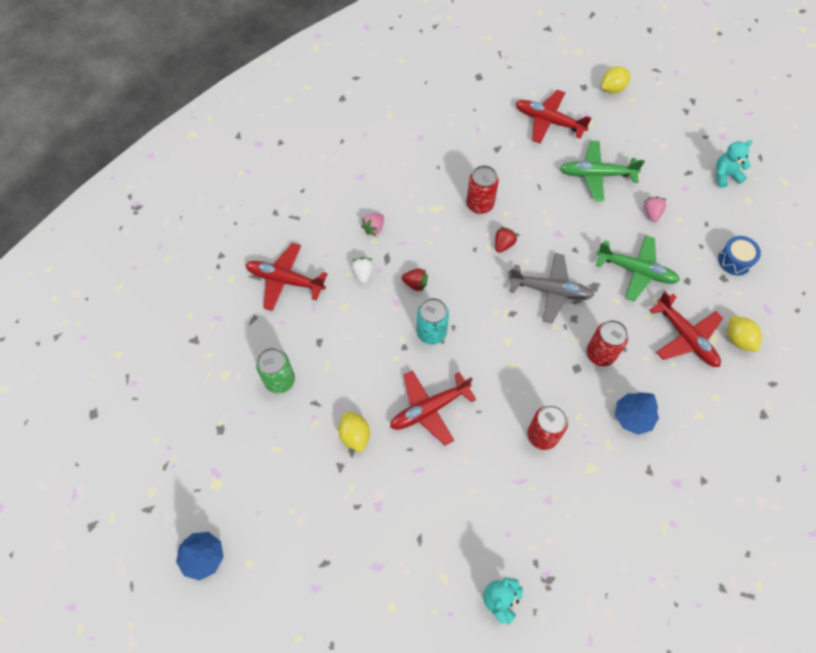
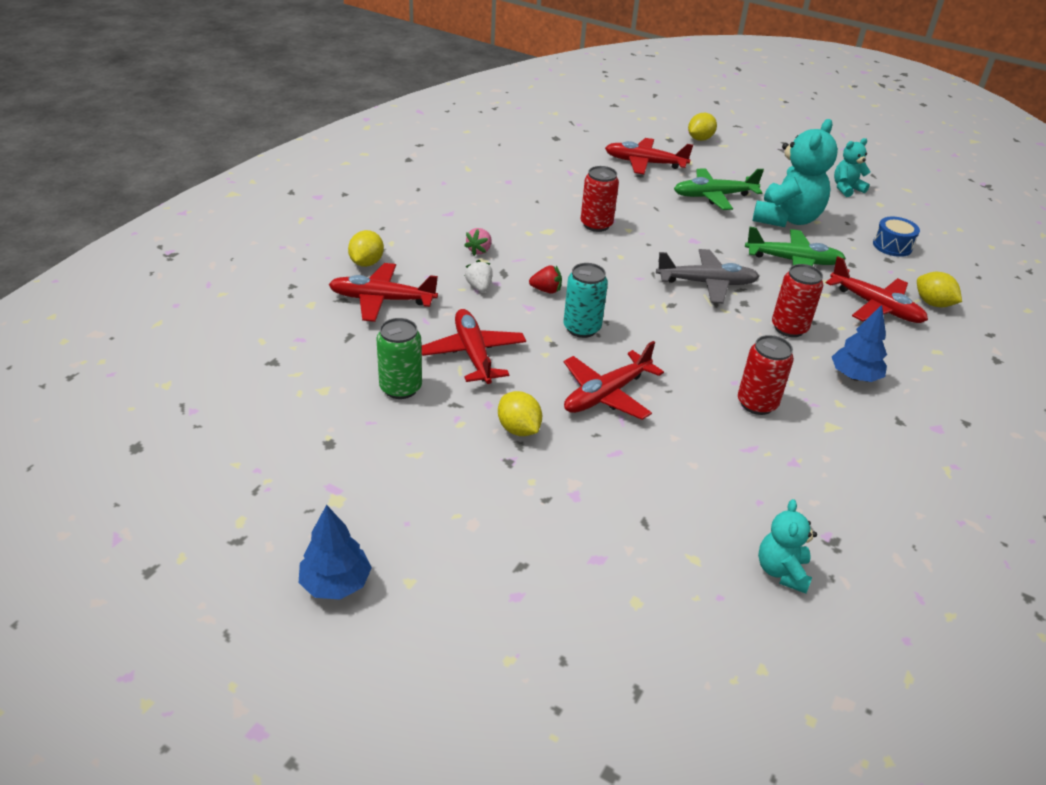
camera: 15 degrees left, 25 degrees down
red strawberry [495,227,517,253] -> none
pink strawberry [643,197,666,222] -> turquoise teddy bear [752,119,838,227]
none -> yellow lemon [348,230,384,267]
none -> red plane [421,309,526,384]

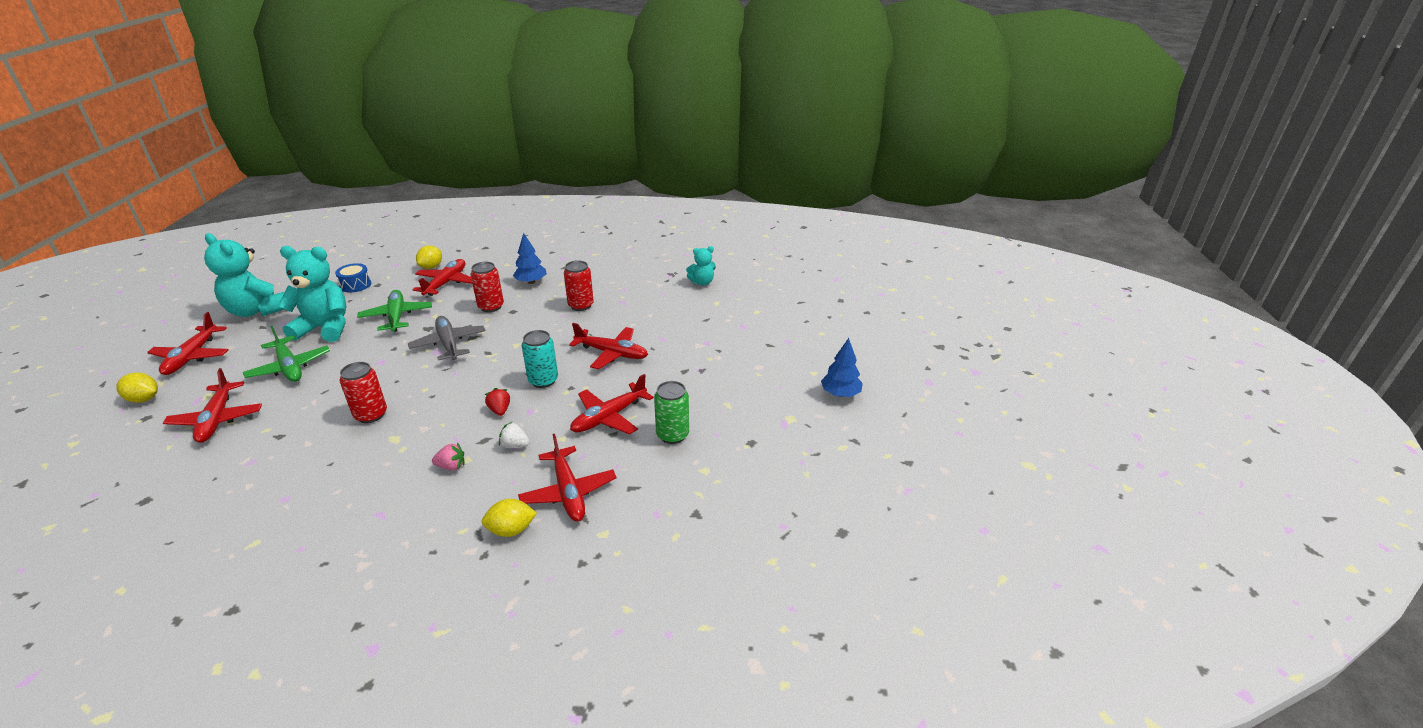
camera: 115 degrees left, 5 degrees down
white strawberry [465,260,493,292] -> white strawberry turned 60 degrees clockwise [499,422,530,448]
yellow lemon [498,391,542,436] -> none
turquoise teddy bear [834,138,870,197] -> turquoise teddy bear [204,233,284,317], size x1.89
none -> red plane [147,312,229,375]

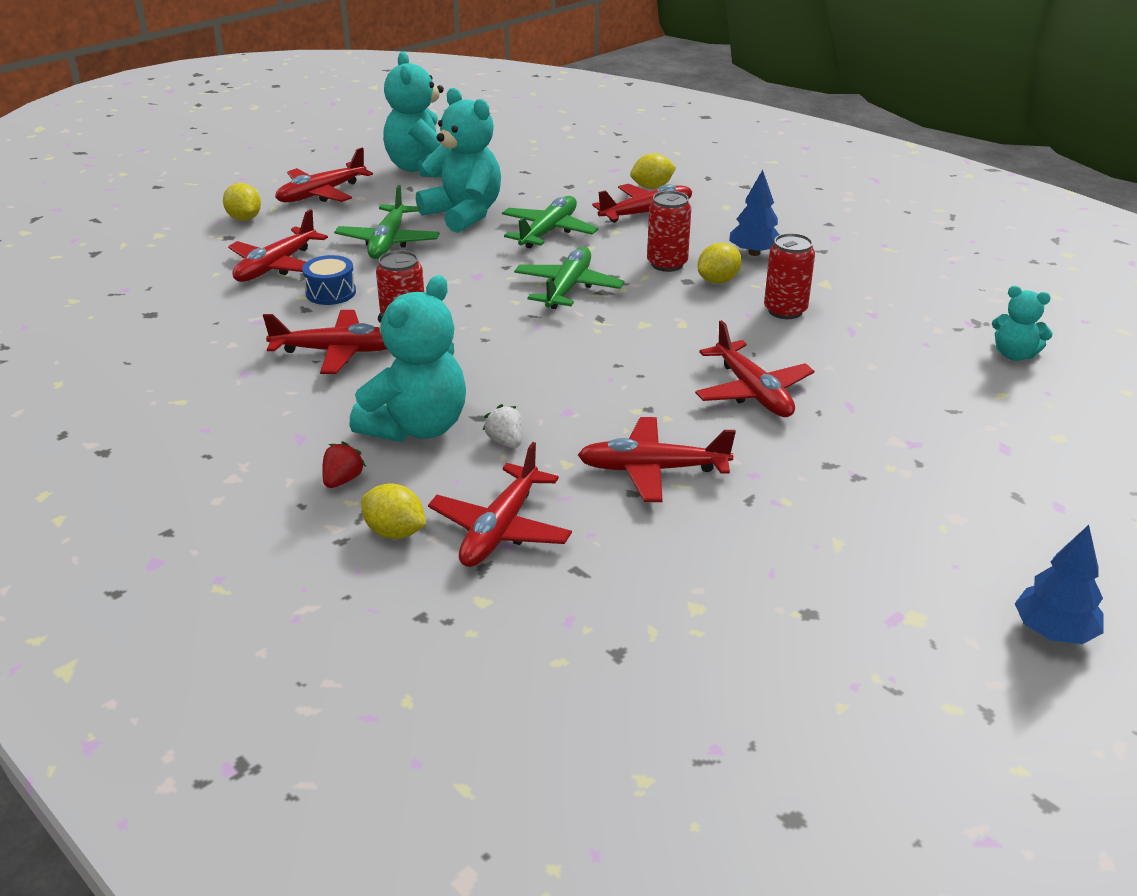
camera: 45 degrees right, 0 degrees up
blue drum [335,263,371,292] -> blue drum moved to [302,255,356,305]
grey plane [408,316,485,361] -> green plane [514,247,624,309]
pink strawberry [432,443,464,470] -> turquoise teddy bear [350,275,466,442]
red strawberry [485,388,510,416] -> red strawberry moved to [322,441,366,488]
turquoise can [522,330,558,388] -> none
green can [654,381,689,444] -> none
none -> red plane [263,310,387,374]
none -> yellow lemon [697,243,742,284]

